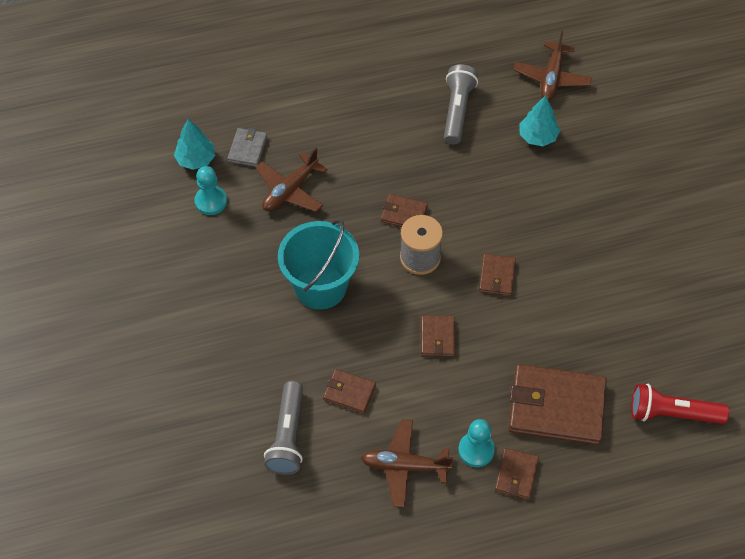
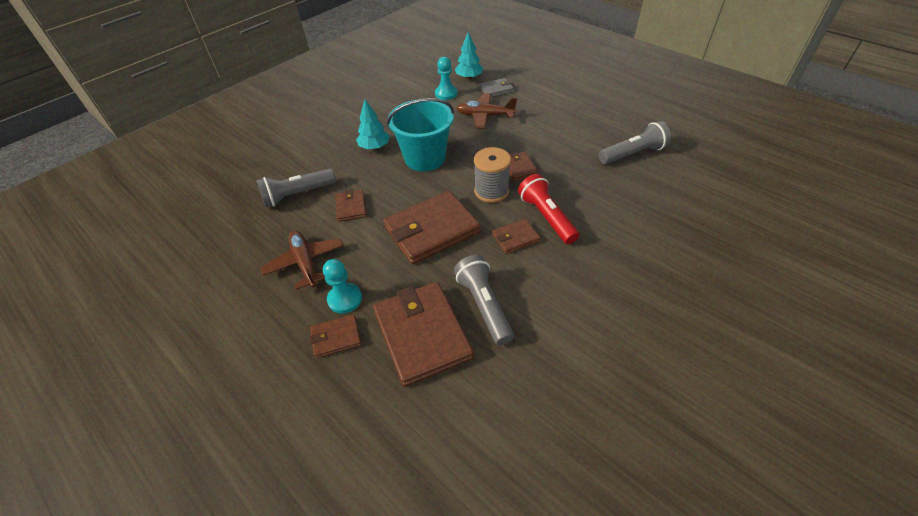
camera: 60 degrees right, 10 degrees down
brown wallet [421,315,455,356] -> brown wallet [383,191,480,264], size x2.05
brown plane [513,31,592,100] -> none
turquoise tree [520,95,560,146] -> turquoise tree moved to [356,99,390,150]
red flashlight [631,384,729,424] -> red flashlight moved to [518,174,579,244]
none -> grey flashlight [454,255,514,345]

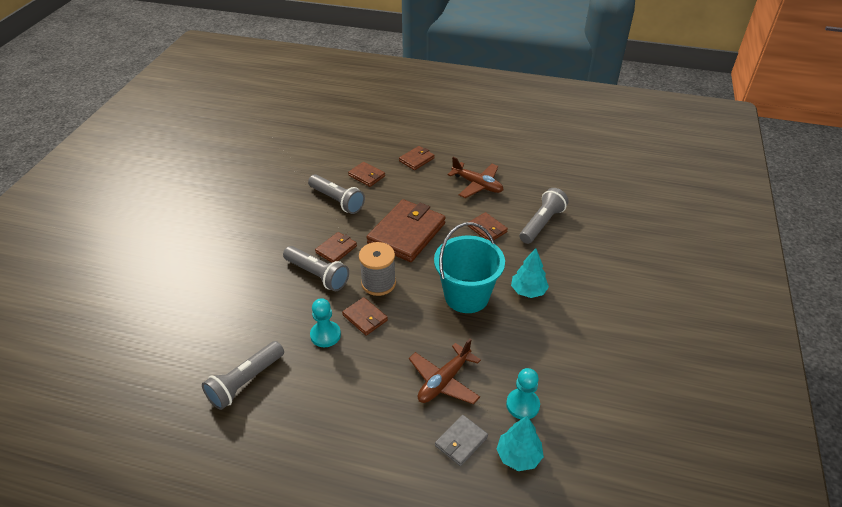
camera: 150 degrees right, 5 degrees down
turquoise pawn [323,259,362,314] -> turquoise pawn moved to [310,298,341,347]
brown wallet [373,282,474,387] -> brown wallet [348,162,385,187], size x0.49
brown plane [456,93,517,129] -> brown plane turned 150 degrees clockwise [409,338,481,404]
red flashlight [518,174,579,244] -> grey flashlight [283,246,349,291]

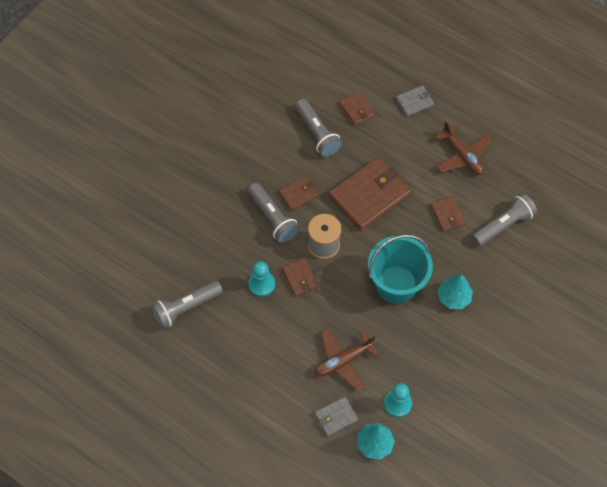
camera: 20 degrees right, 20 degrees up
brown wallet [399,146,435,170] -> grey wallet [396,85,434,117]

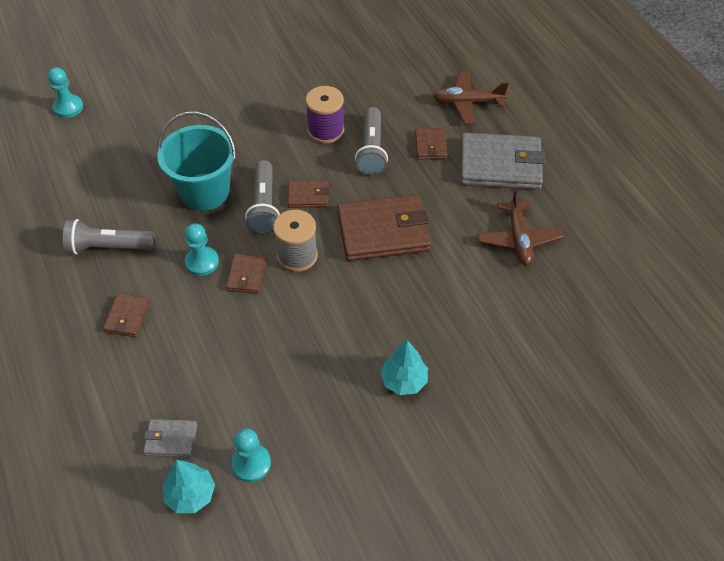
camera: 30 degrees right, 10 degrees down
brown plane [315,328,379,391] -> brown plane moved to [433,71,508,124]
turquoise bucket [368,234,433,304] -> turquoise bucket moved to [157,111,236,211]
grey wallet [396,85,434,117] -> grey wallet [460,133,545,190], size x2.05
brown wallet [430,196,466,232] -> brown wallet moved to [103,293,150,337]
grey flashlight [472,193,538,246] -> none
none -> turquoise pawn [48,67,83,118]
none -> purple spool [305,86,344,144]

